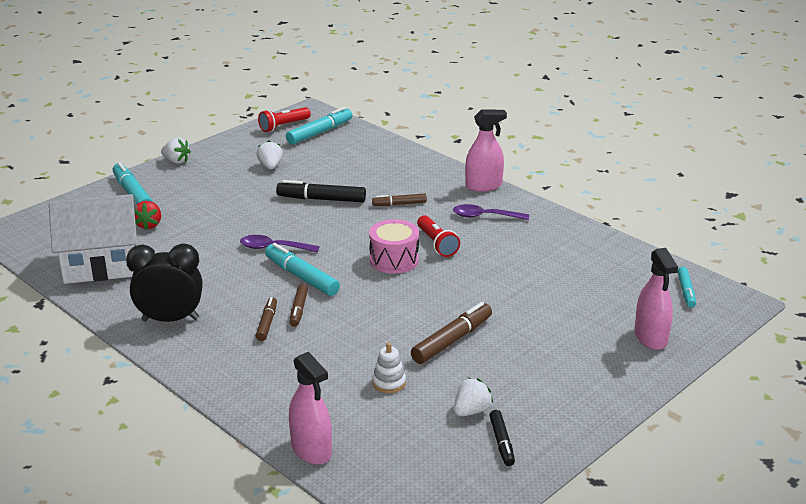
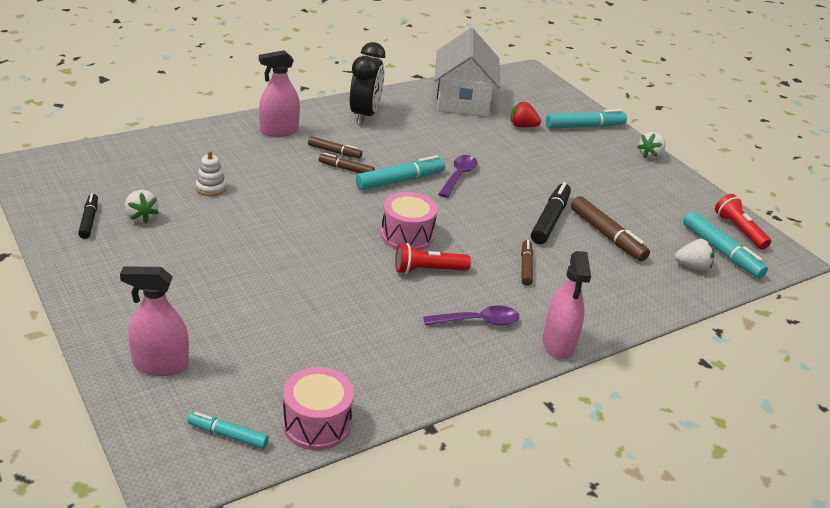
camera: 100 degrees right, 5 degrees up
white strawberry [257,140,283,169] -> white strawberry moved to [675,239,714,271]
pink spray bottle [289,352,332,465] -> pink spray bottle moved to [259,50,300,137]
brown marker [411,302,492,364] -> brown marker moved to [571,196,650,261]
purple spoon [453,204,529,220] -> purple spoon turned 60 degrees clockwise [423,305,519,326]
black marker [489,410,515,466] -> black marker turned 75 degrees clockwise [78,193,98,239]
none -> pink drum [283,367,354,450]

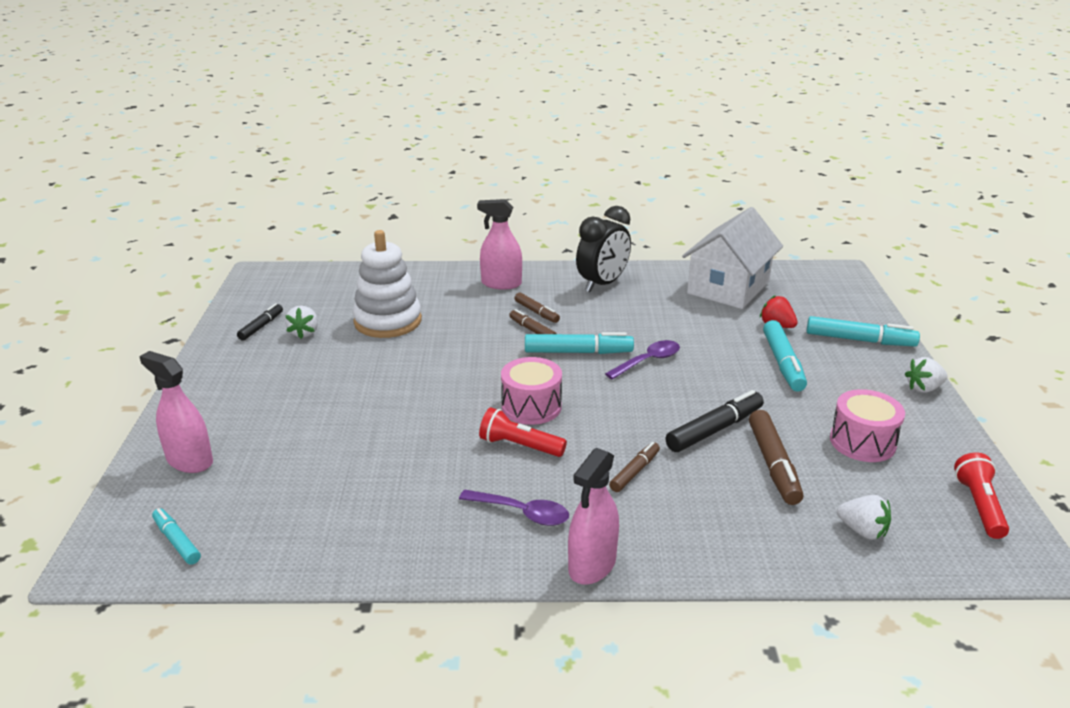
camera: 35 degrees right, 5 degrees down
white stacking toy [196,150,226,196] -> white stacking toy [352,230,422,338], size x2.24
pink drum [283,367,354,450] -> pink drum moved to [830,389,905,462]
turquoise marker [683,211,768,278] -> turquoise marker moved to [763,320,807,392]

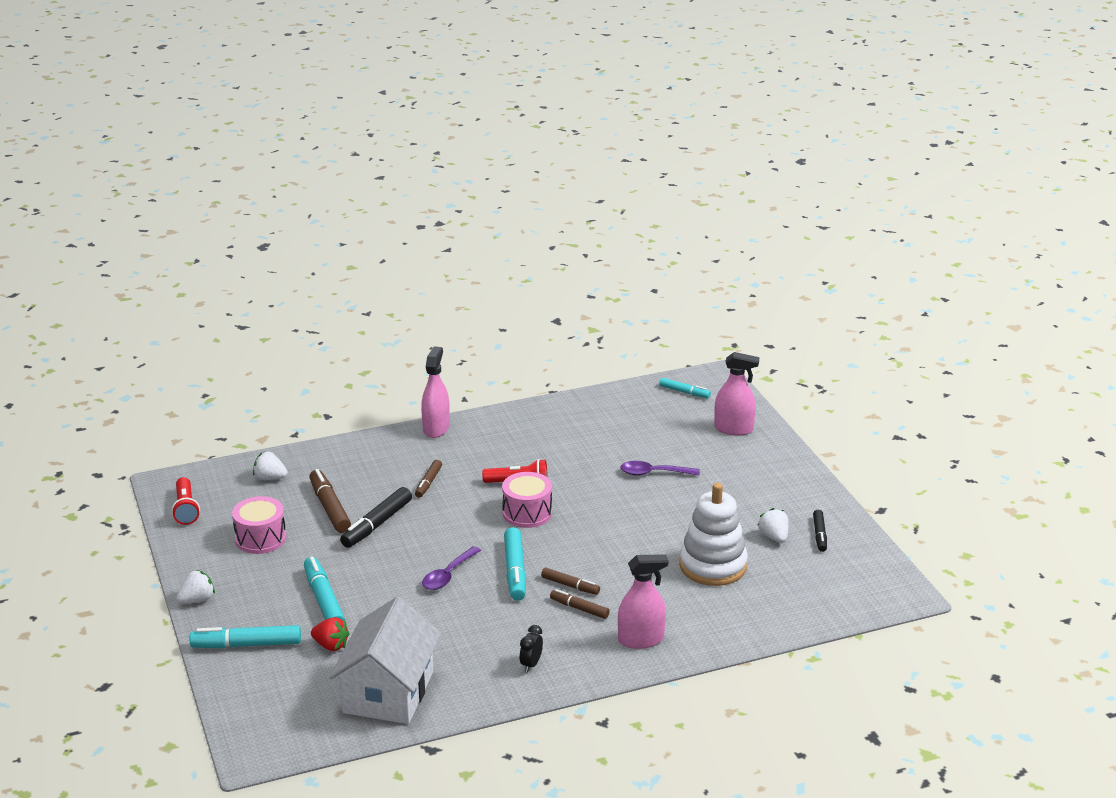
camera: 160 degrees right, 0 degrees up
purple spoon [459,489,569,526] -> purple spoon moved to [620,461,700,476]
turquoise marker [525,332,634,354] -> turquoise marker turned 75 degrees counterclockwise [504,527,526,601]
black clock [576,206,631,292] -> black clock [519,625,543,672], size x0.46

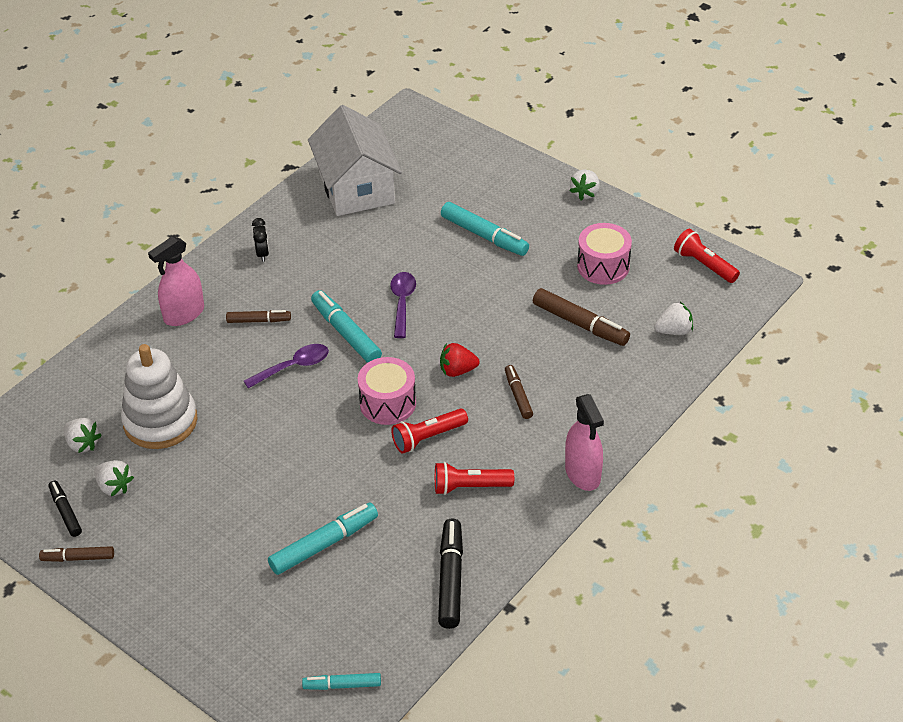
camera: 150 degrees right, 15 degrees up
turquoise marker [190,625,301,648] -> turquoise marker moved to [268,503,378,575]
red strawberry [311,617,350,651] -> red strawberry moved to [440,343,480,377]
black marker [340,487,412,548] -> black marker moved to [438,518,463,629]
brown marker [541,567,600,595] -> brown marker moved to [39,546,114,562]
purple spoon [620,461,700,476] -> purple spoon moved to [244,344,329,389]
pink spray bottle [714,352,759,435] -> none
none -> white strawberry [63,418,102,453]
none -> red flashlight [435,462,514,495]

